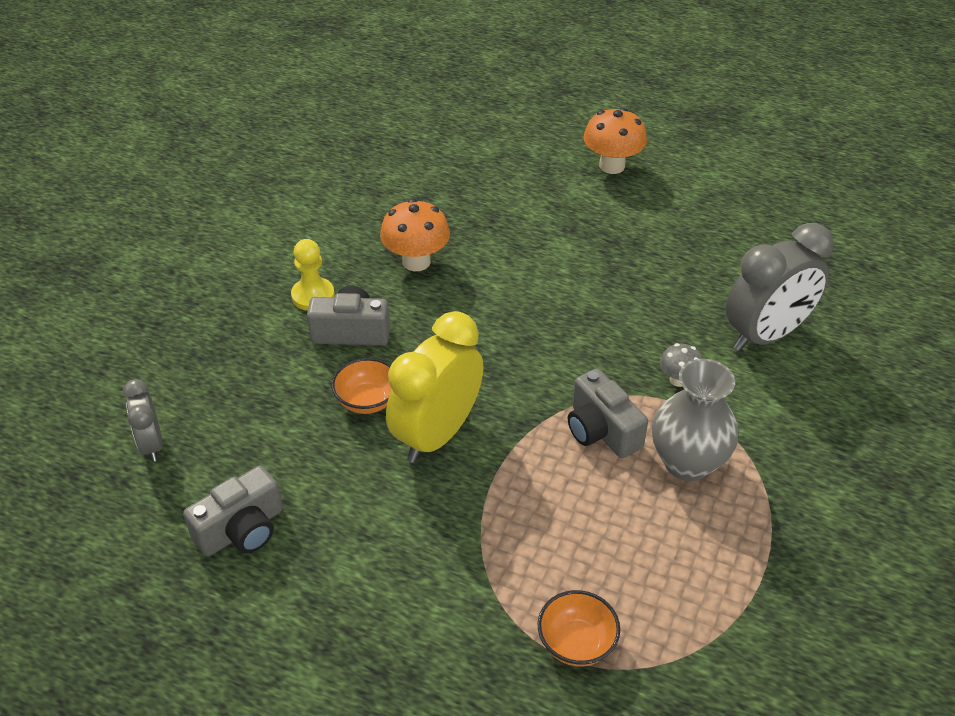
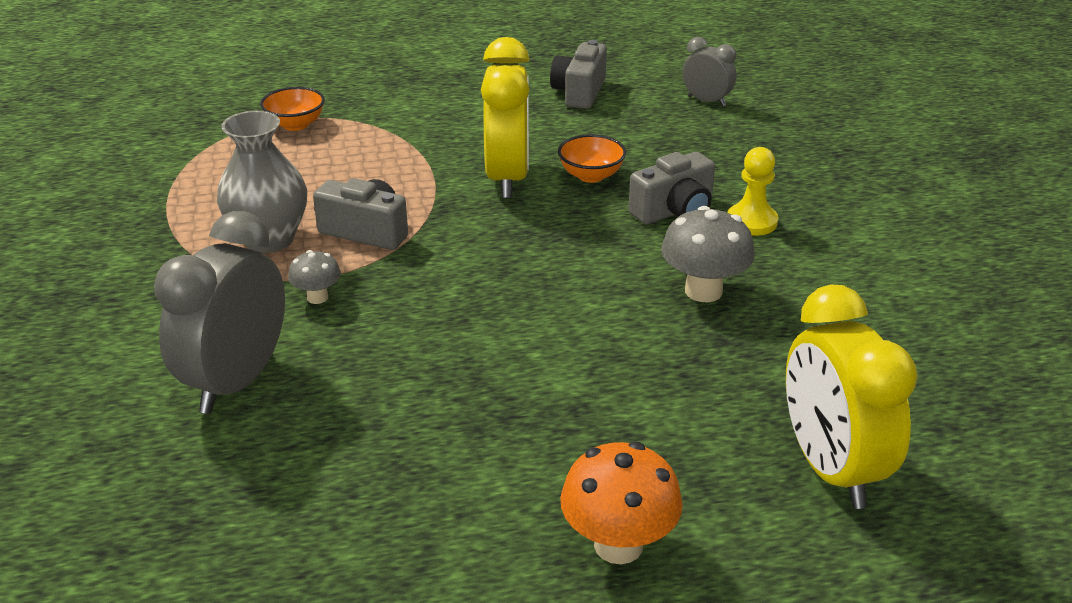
camera: 145 degrees right, 10 degrees down
orange mushroom [380,199,450,271] -> grey mushroom [661,206,755,302]
none -> yellow clock [786,284,918,509]

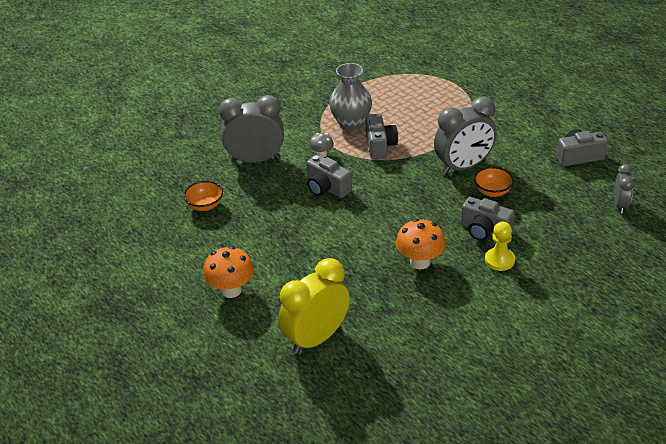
camera: 65 degrees right, 5 degrees up
orange bowl [260,87,325,131] -> orange bowl moved to [183,181,223,211]
yellow clock [481,37,530,198] -> grey clock [434,97,497,175]
grey mushroom [661,206,755,302] -> orange mushroom [396,219,446,269]
none -> grey camera [306,155,352,198]

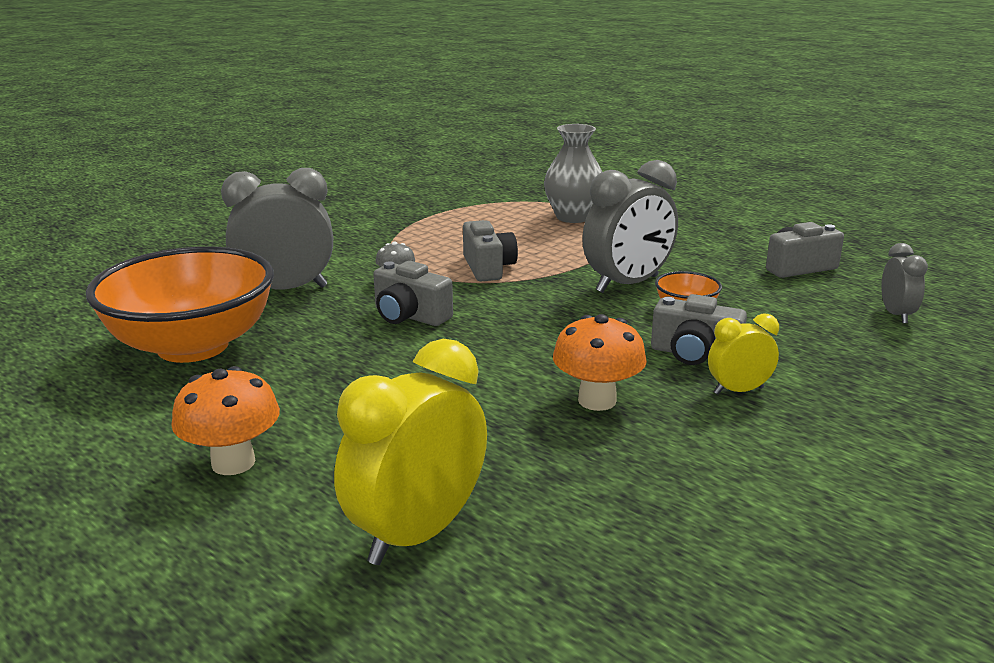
camera: 10 degrees left, 15 degrees down
orange bowl [183,181,223,211] -> orange bowl [86,247,274,363], size x2.46
grey vase [329,63,372,131] -> grey vase moved to [544,124,602,223]
yellow pawn [485,222,515,271] -> yellow clock [708,314,779,394]

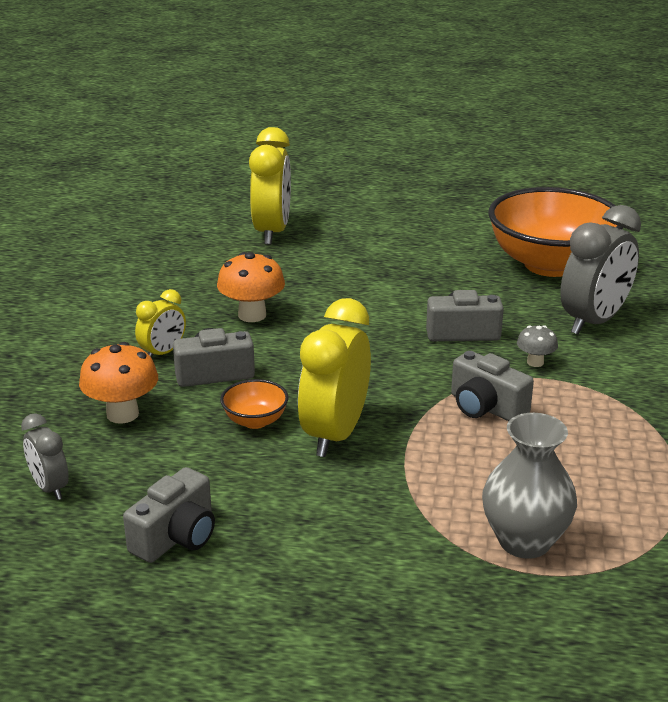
camera: 145 degrees right, 5 degrees up
orange mushroom [171,366,280,475] -> orange mushroom moved to [79,342,158,424]
grey clock [582,160,678,293] -> yellow clock [298,298,371,457]

